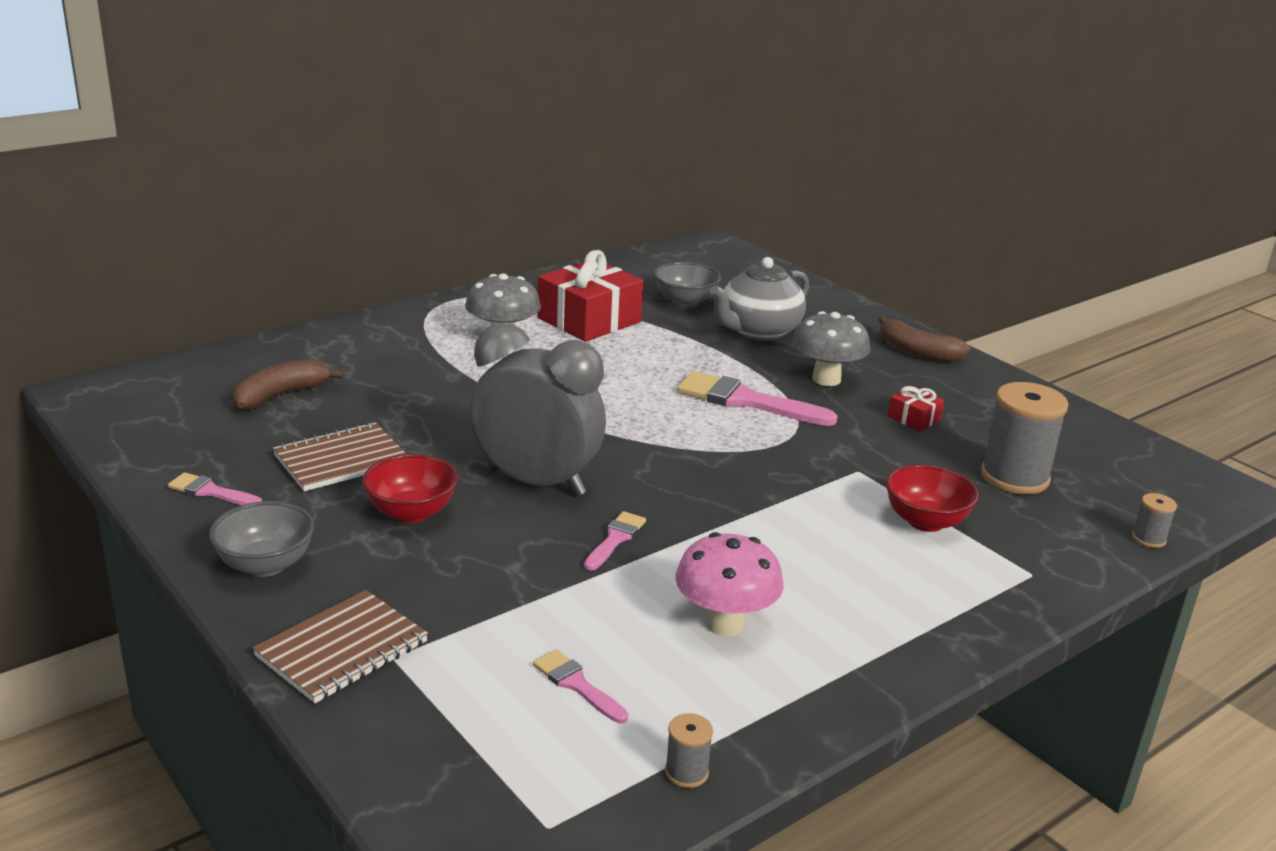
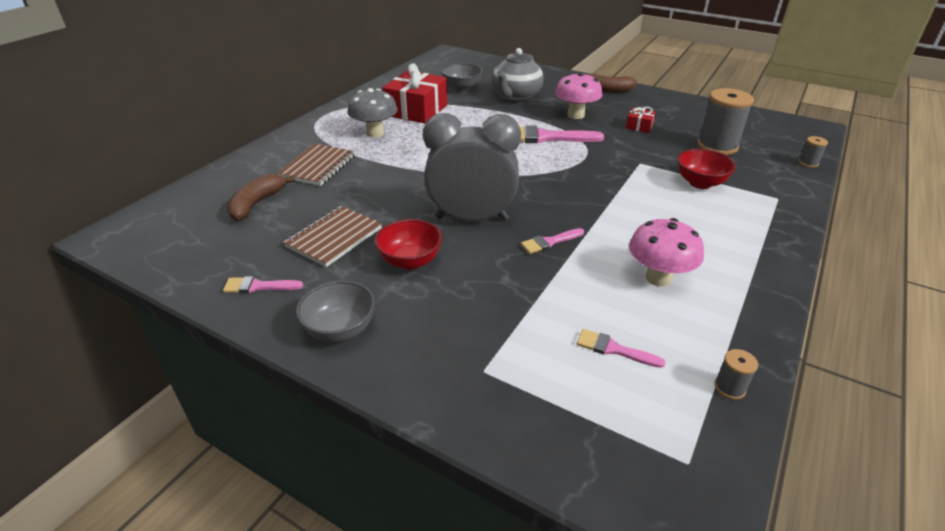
camera: 20 degrees left, 10 degrees up
brown notebook [253,590,428,703] -> brown notebook moved to [277,144,355,186]
pink brush [584,511,646,571] -> pink brush turned 120 degrees counterclockwise [521,228,584,254]
grey mushroom [792,311,870,386] -> pink mushroom [555,72,602,119]

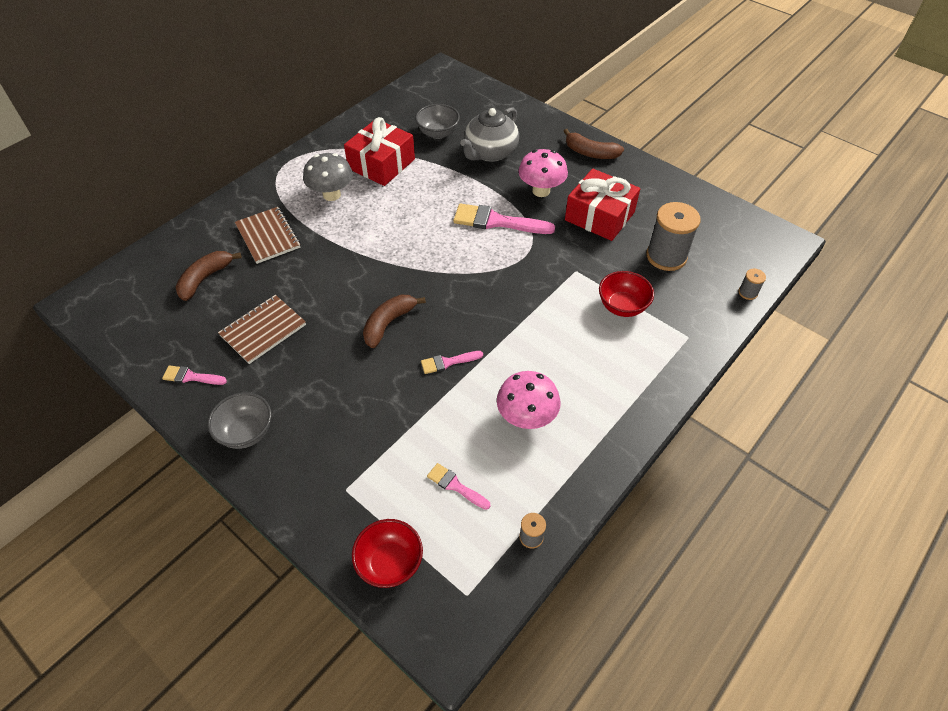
camera: 10 degrees right, 15 degrees up
brown notebook [277,144,355,186] -> brown notebook turned 60 degrees counterclockwise [235,207,300,264]
red bowl [375,219,443,270] -> red bowl moved to [352,519,423,588]
grey clock [423,113,521,221] -> brown banana [363,295,426,348]
red gift [626,107,656,133] -> red gift [565,168,640,241], size x2.20

